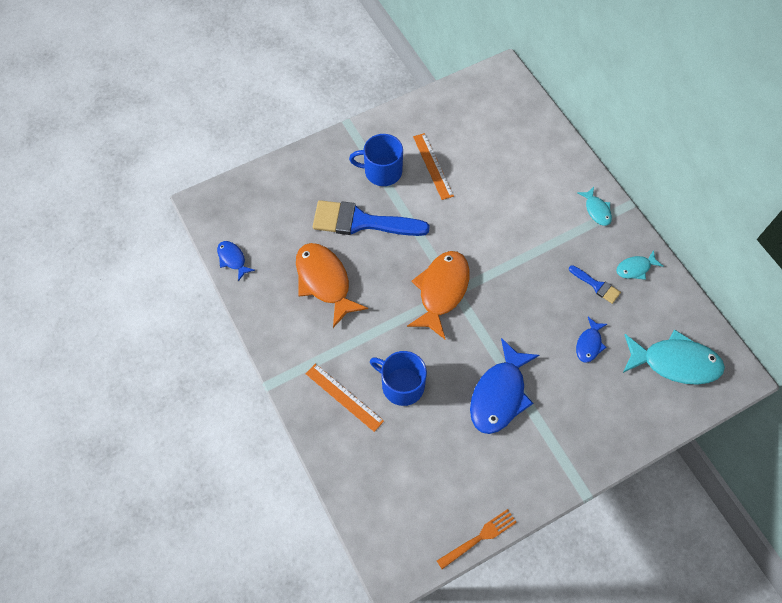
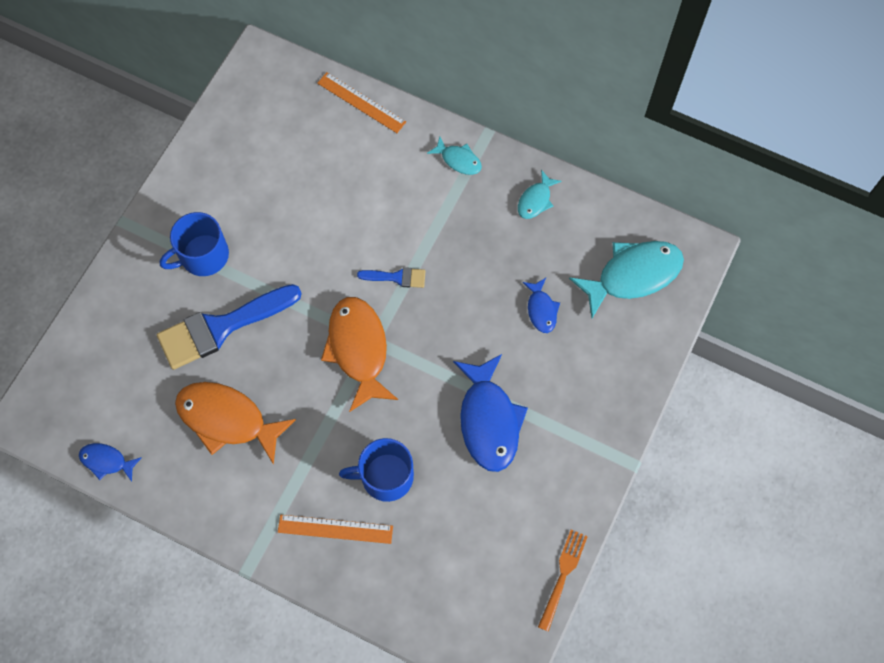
camera: 35 degrees left, 5 degrees up
orange ruler [413,133,454,200] -> orange ruler moved to [317,72,406,133]
blue brush [569,265,621,304] -> blue brush moved to [357,267,426,288]

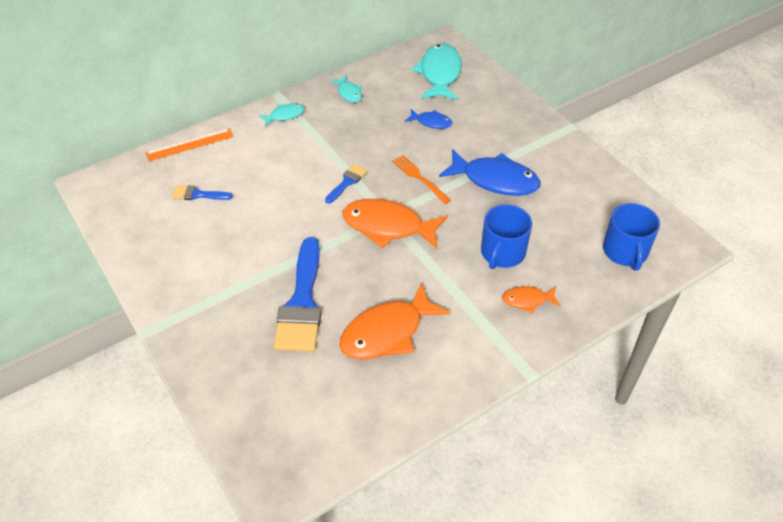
camera: 60 degrees left, 20 degrees down
blue fish [79,443,142,482] -> none
blue mug [160,212,229,276] -> blue mug moved to [603,203,660,270]
orange ruler [278,515,393,544] -> orange fish [502,286,561,314]
orange fork [538,530,588,632] -> orange fork moved to [392,155,451,204]
none -> blue brush [172,185,233,200]

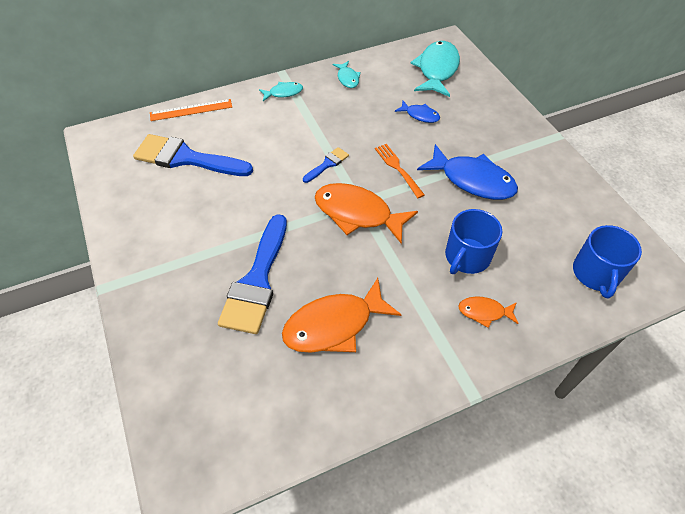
camera: 10 degrees right, 5 degrees up
blue brush [172,185,233,200] -> blue brush [133,134,253,176], size x2.14

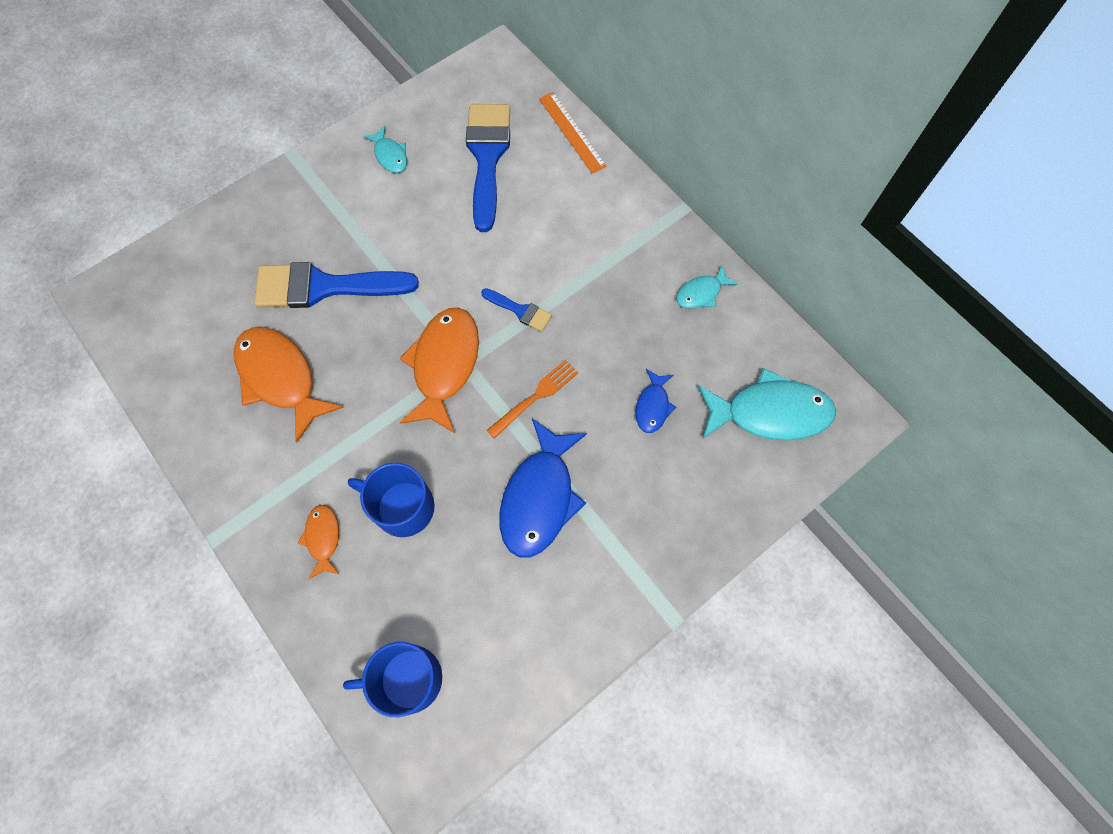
camera: 75 degrees right, 15 degrees up
turquoise fish [259,82,303,101] -> turquoise fish moved to [363,126,407,173]

